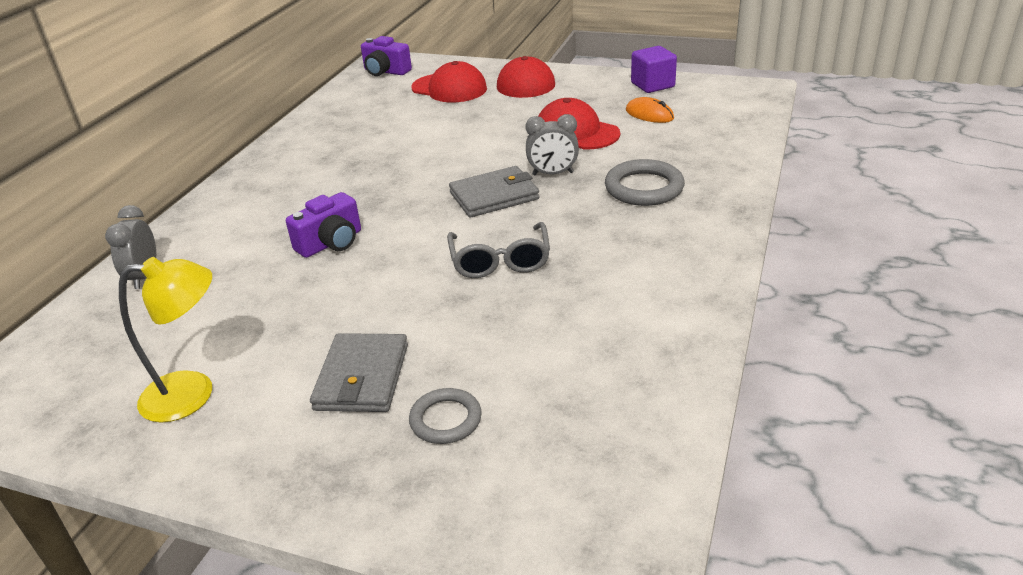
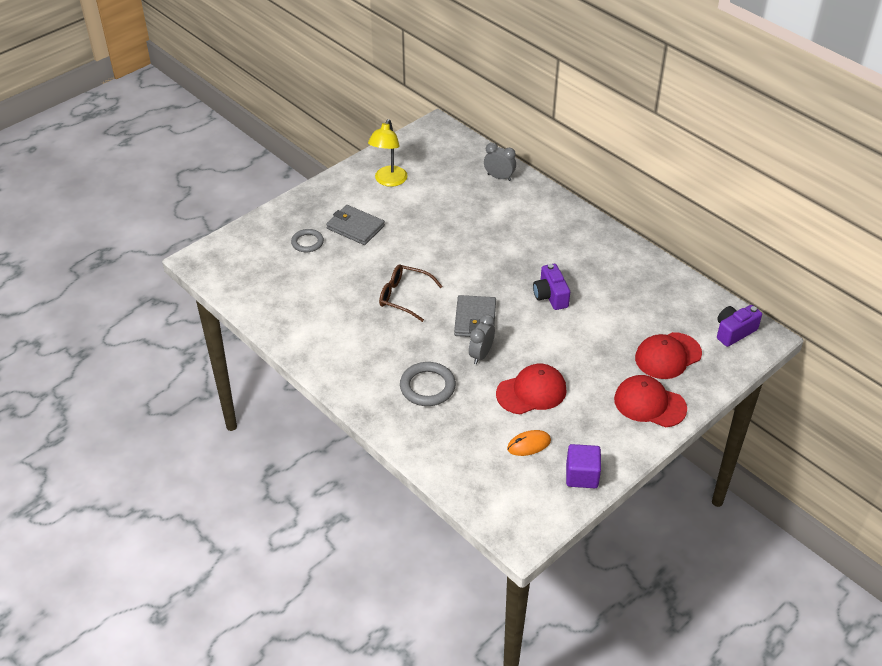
camera: 115 degrees right, 10 degrees up
purple camera [286,192,361,258] -> purple camera moved to [533,264,570,310]
grey glasses [447,222,550,278] -> brown glasses [379,264,443,322]

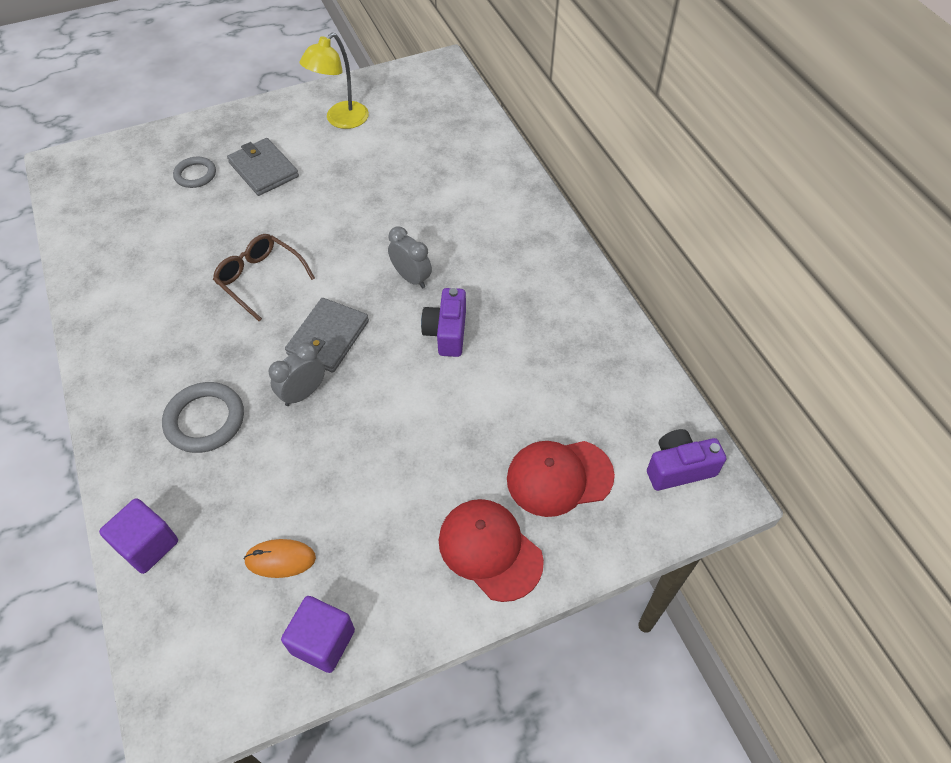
camera: 20 degrees right, 10 degrees up
grey clock [484,143,516,181] -> grey clock moved to [388,226,432,289]
red cap [496,364,567,414] -> none
none -> purple cube [99,498,178,574]

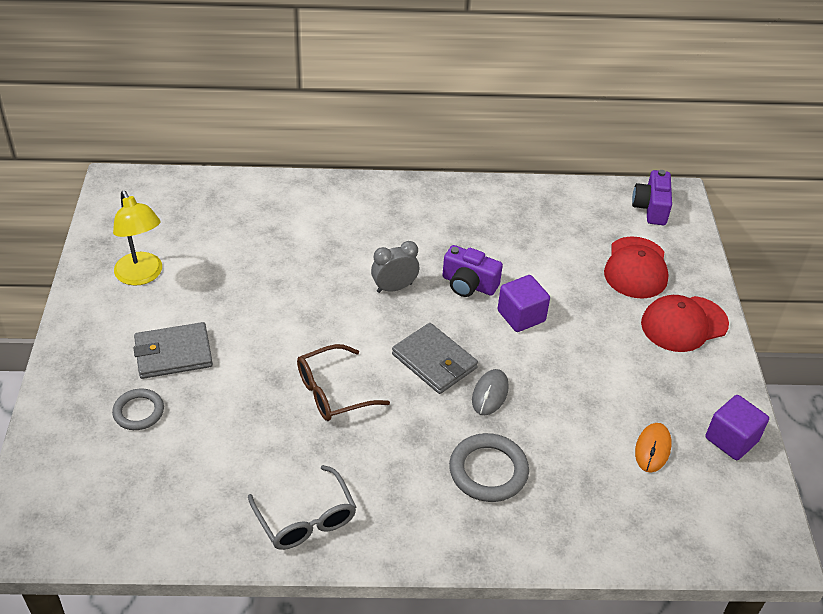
camera: 70 degrees left, 10 degrees down
purple cube [99,498,178,574] -> purple cube moved to [498,275,550,332]
grey clock [268,343,325,406] -> grey mouse [472,369,509,415]
none -> grey glasses [248,465,356,550]

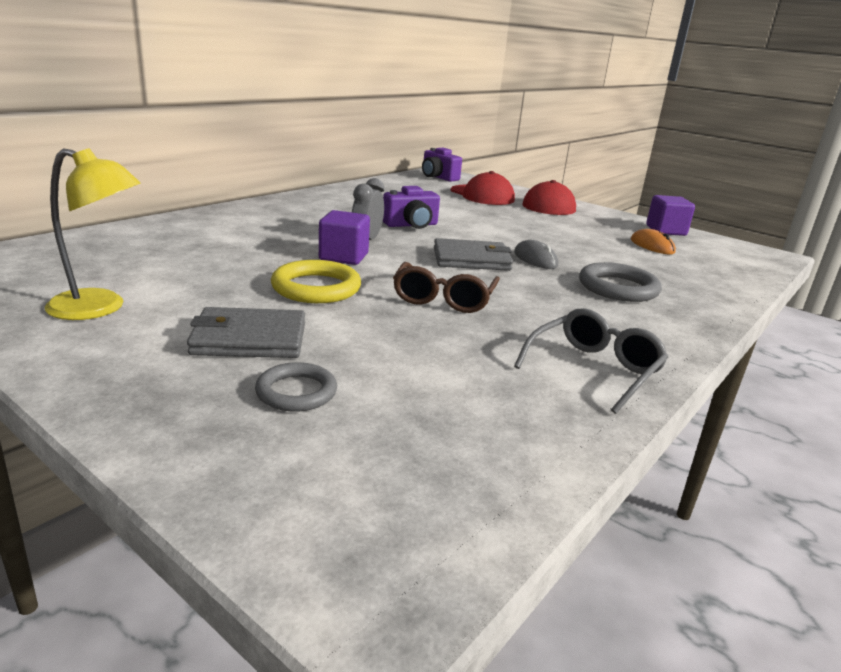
camera: 50 degrees left, 20 degrees down
grey wallet [134,322,213,379] -> grey wallet turned 60 degrees clockwise [187,307,305,358]
grey glasses [248,465,356,550] -> grey glasses turned 60 degrees counterclockwise [514,308,668,414]
purple cube [498,275,550,332] -> purple cube moved to [319,210,370,265]
none -> yellow ring [271,260,361,303]

